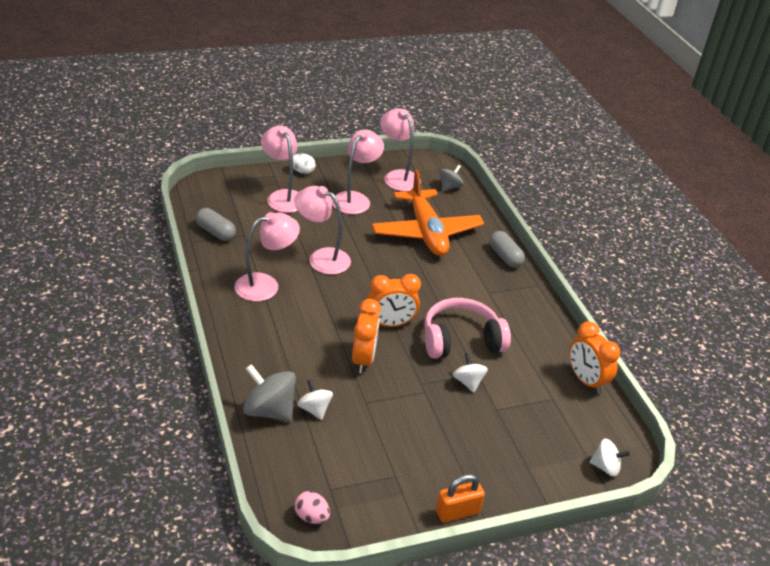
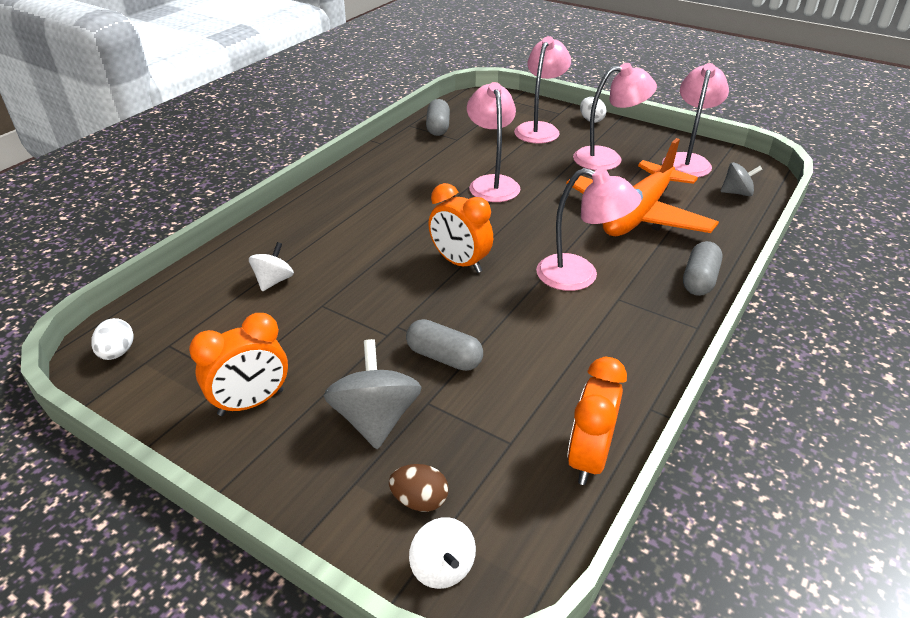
camera: 55 degrees right, 0 degrees up
pink lamp [235,212,300,301] -> pink lamp moved to [536,168,642,291]
grey spinning top [243,364,296,422] -> grey spinning top moved to [324,339,422,449]
pink egg [295,491,330,524] -> white egg [91,318,134,360]
orange clock [352,299,381,373] -> orange clock moved to [189,313,288,416]
pink headphones [424,298,511,359] -> none
orange padlock [436,474,485,523] -> none
white spinning top [453,353,488,393] -> grey capsule [406,319,483,371]
none -> brown egg [389,464,449,512]

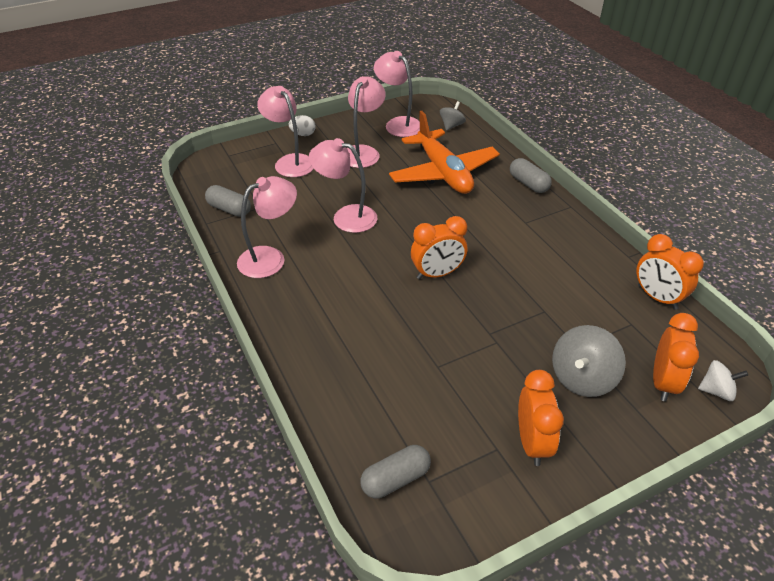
camera: 60 degrees left, 5 degrees up
white egg [91,318,134,360] -> none
white spinning top [249,242,294,291] -> none
grey spinning top [324,339,422,449] -> grey spinning top turned 75 degrees counterclockwise [552,325,626,397]
brown egg [389,464,449,512] -> orange clock [653,313,699,402]
grey capsule [406,319,483,371] -> grey capsule moved to [360,445,431,498]
pink lamp [536,168,642,291] -> pink lamp moved to [237,176,297,278]

